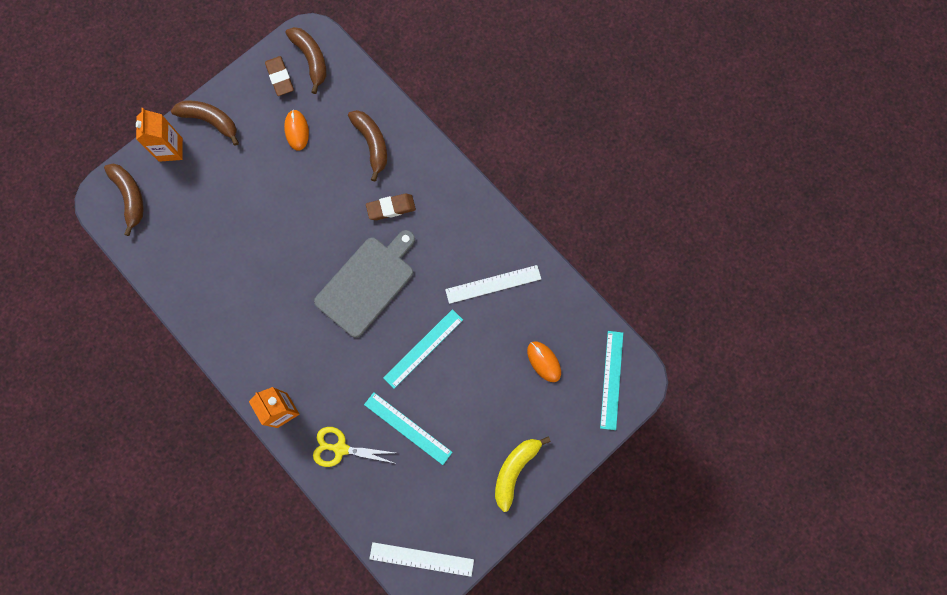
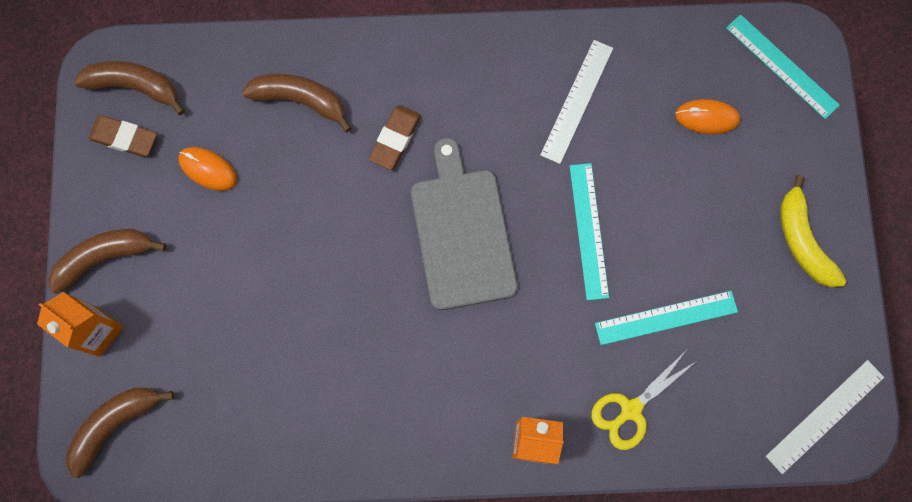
camera: 50 degrees left, 0 degrees up
brown banana [104,163,144,236] -> brown banana turned 60 degrees counterclockwise [66,388,174,478]

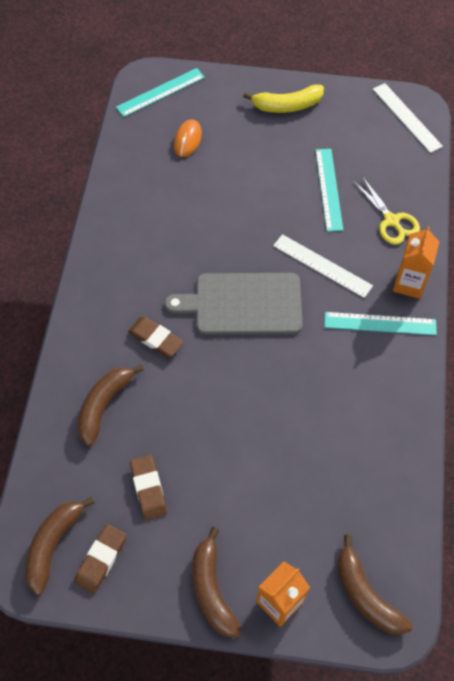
camera: 80 degrees left, 15 degrees down
orange mouse [178,147,237,191] -> brown eraser [130,455,167,520]
white ruler [540,40,613,164] -> white ruler moved to [273,234,373,298]
turquoise ruler [570,163,609,300] -> turquoise ruler moved to [325,312,437,335]

